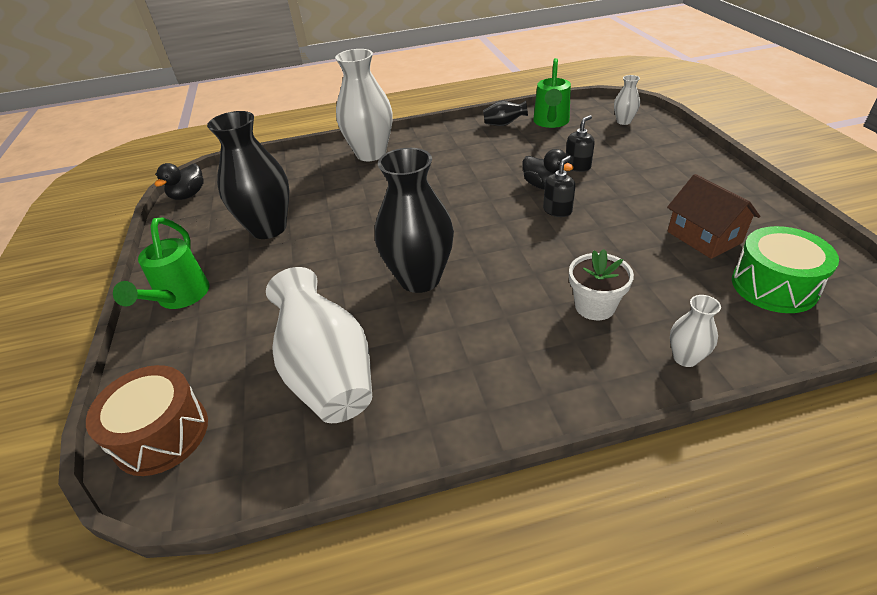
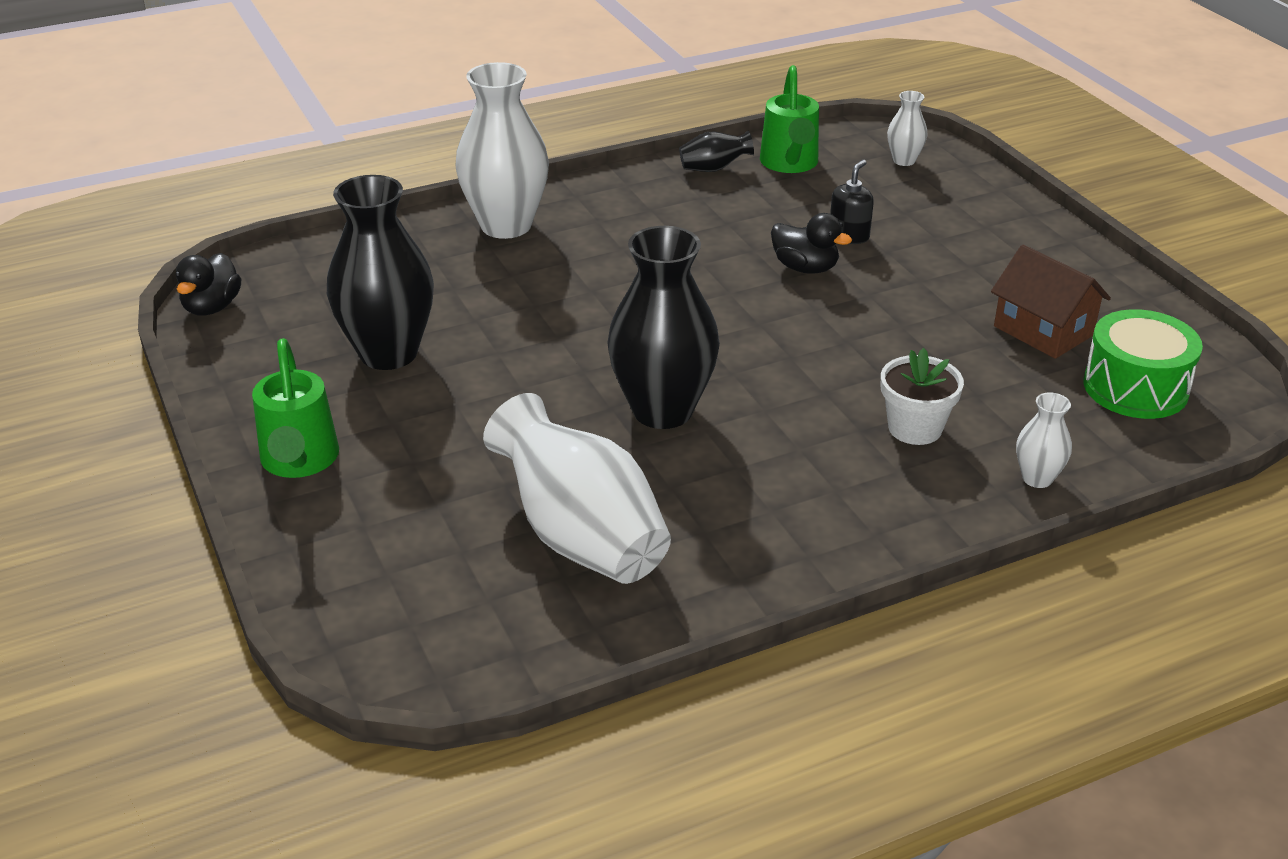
camera: 15 degrees left, 5 degrees down
brown drum [86,365,208,476] -> none
black soap dispenser [543,156,575,217] -> none

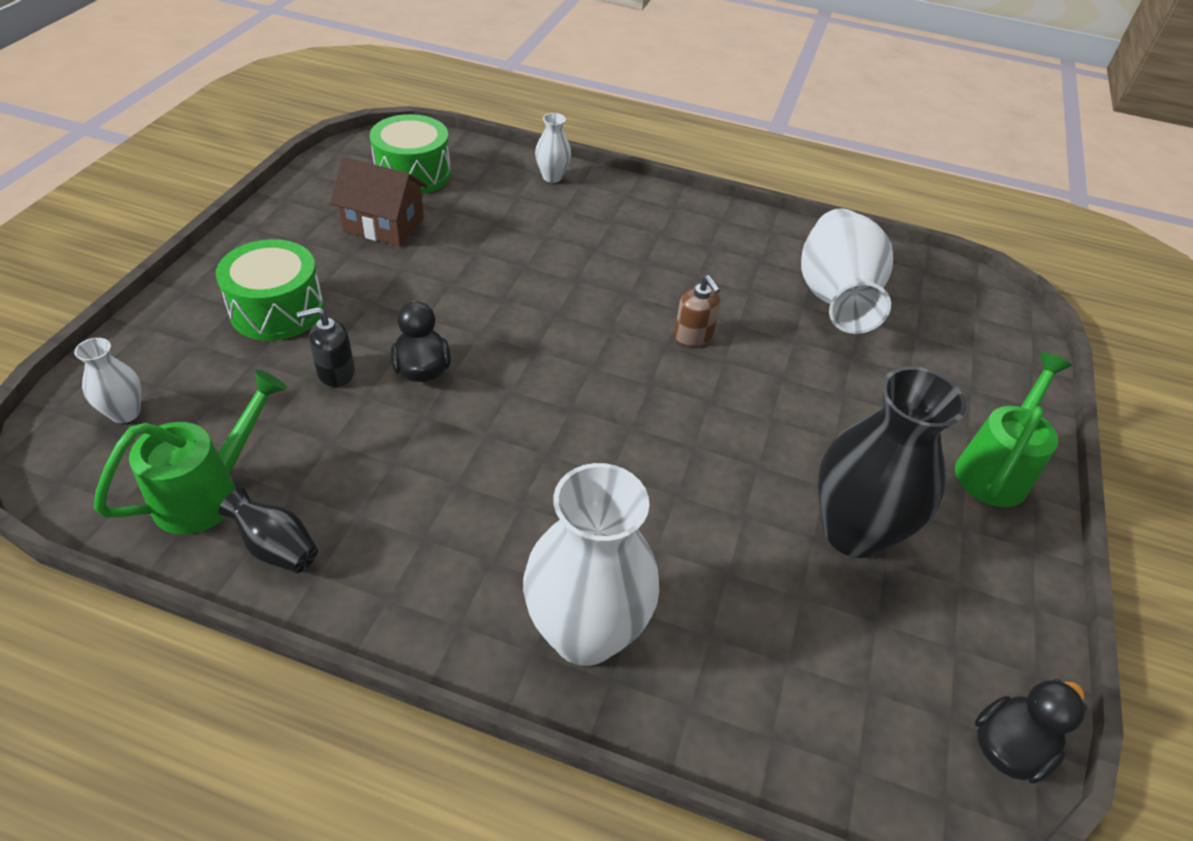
camera: 140 degrees left, 10 degrees up
black vase [607,226,720,429] -> brown soap dispenser [674,275,721,346]
white flower pot [881,348,964,445] -> none
brown house [991,245,1111,359] -> brown house turned 75 degrees counterclockwise [330,157,427,247]
none -> green drum [216,239,324,341]

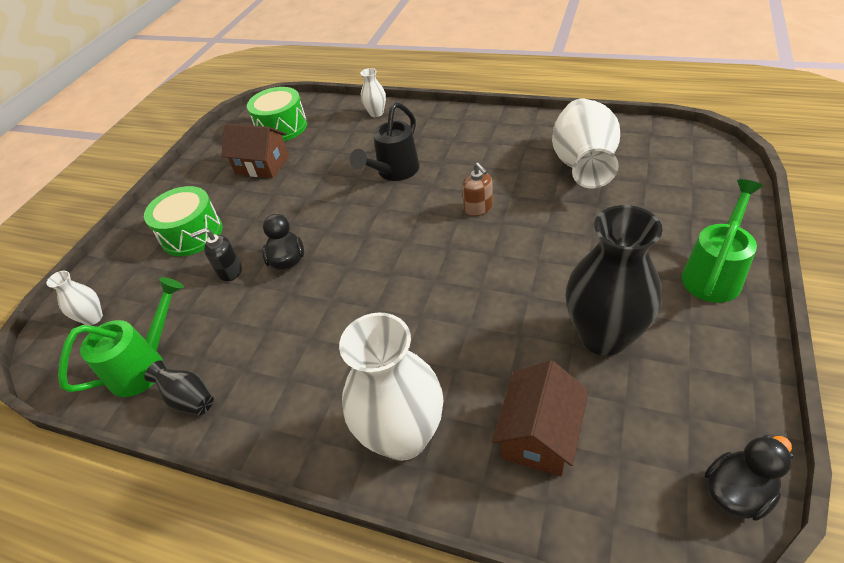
camera: 10 degrees right, 0 degrees up
none -> black watering can [350,102,420,181]
none -> brown house [492,361,589,477]

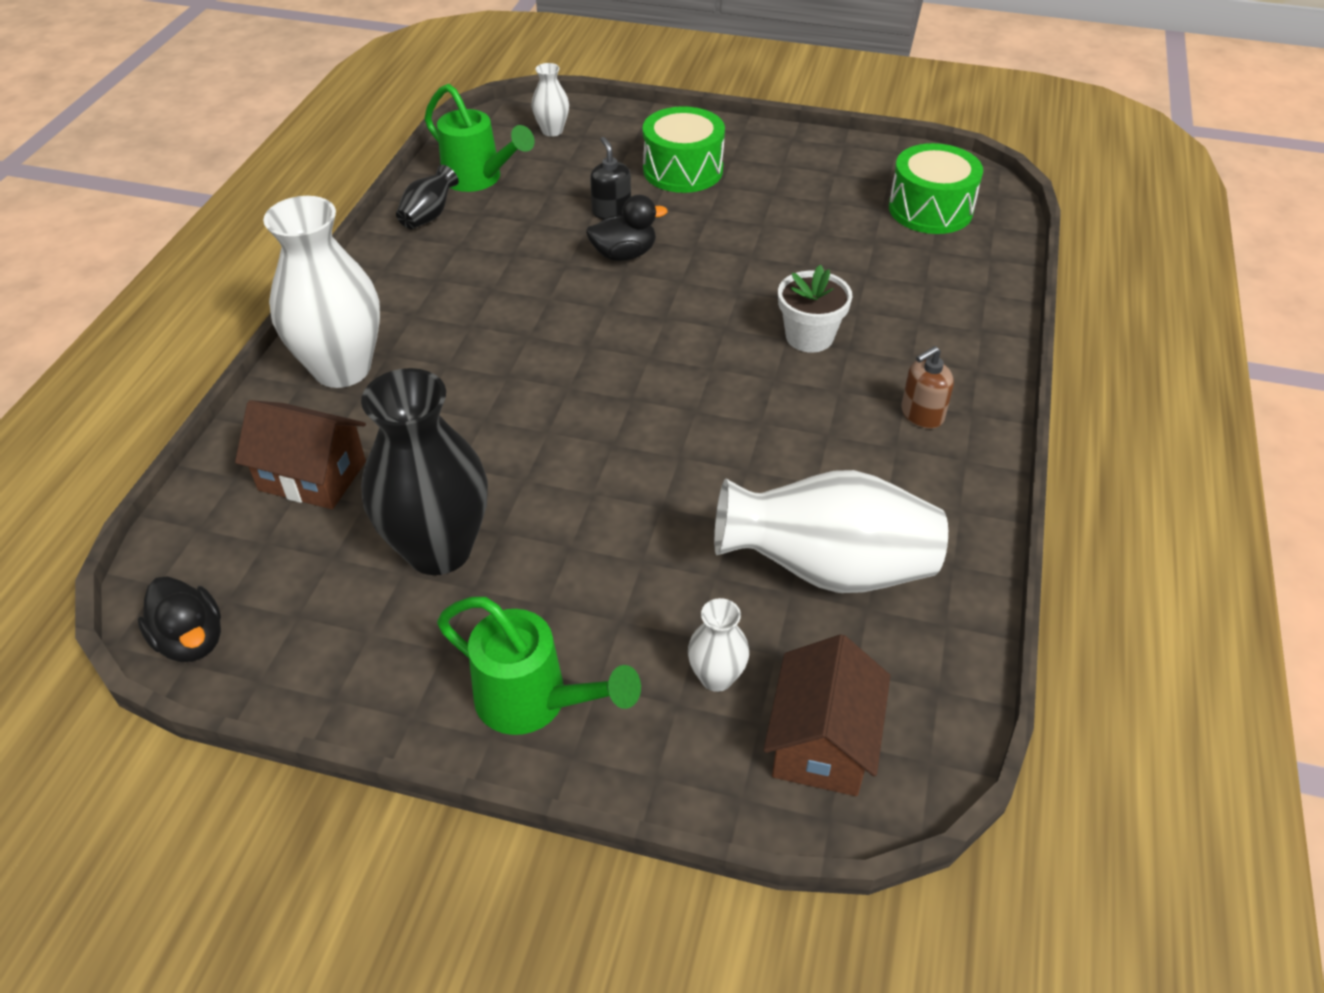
camera: 80 degrees right, 0 degrees up
brown house [221,123,289,178] -> brown house moved to [764,634,890,796]
black watering can [350,102,420,181] -> white flower pot [778,265,852,353]
white vase [361,68,386,117] -> white vase moved to [688,598,749,692]
brown soap dispenser [462,162,493,216] -> brown soap dispenser moved to [901,346,954,429]

